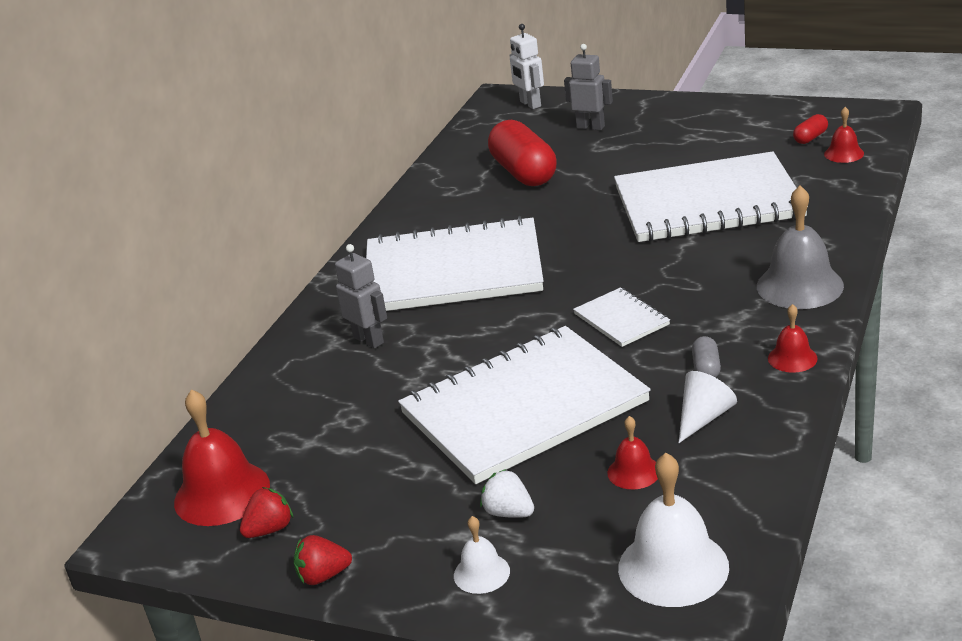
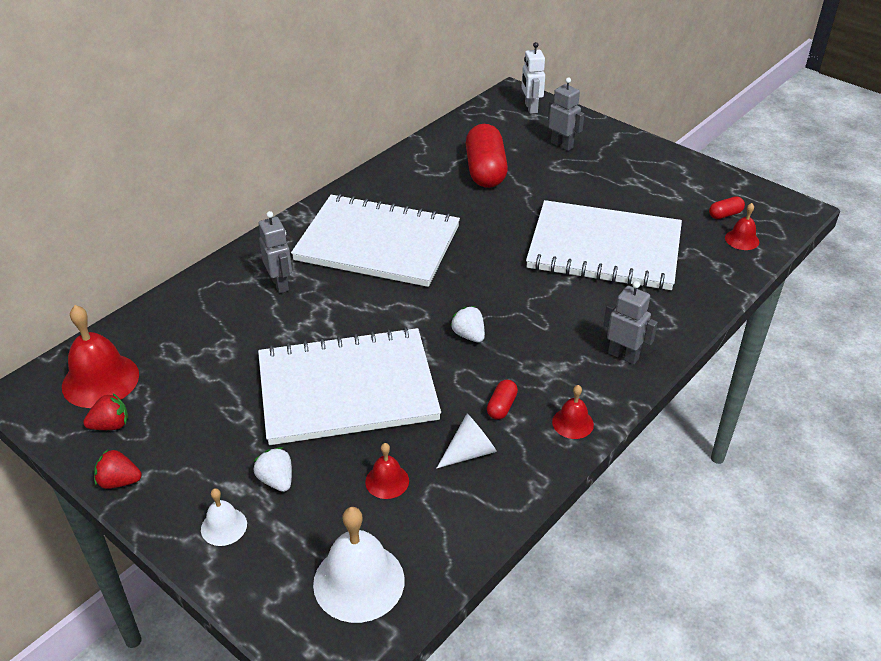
camera: 15 degrees right, 10 degrees up
white notebook [573,287,670,347] -> white strawberry [450,306,485,343]
grey capsule [692,336,721,378] -> red capsule [487,380,518,420]
grey bell [757,186,844,309] -> grey robot [603,281,658,364]

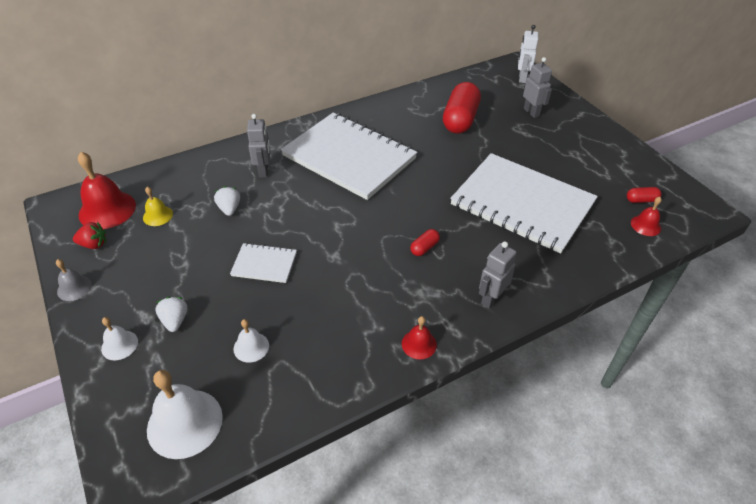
camera: 20 degrees right, 5 degrees up
red strawberry [94,449,142,489] -> grey bell [56,259,92,301]
white notebook [258,327,441,445] -> white notebook [230,243,297,283], size x0.43
red bell [365,443,409,499] -> white bell [234,319,269,363]
white cone [437,414,497,468] -> none
white strawberry [450,306,485,343] -> white strawberry moved to [214,186,240,216]
red capsule [487,380,518,420] -> red capsule moved to [410,229,440,256]
grey robot [603,281,658,364] -> grey robot turned 105 degrees counterclockwise [479,241,517,308]
none -> yellow bell [143,187,173,226]

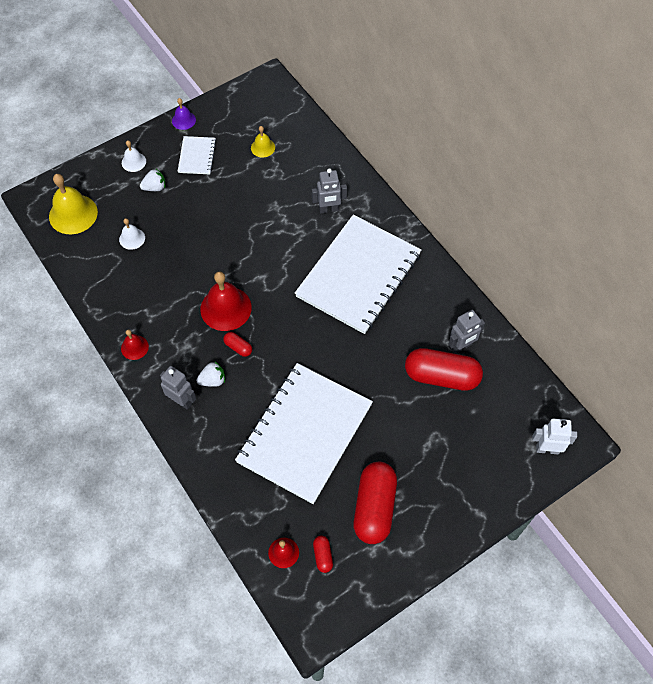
camera: 85 degrees right, 15 degrees up
grey bell [56,259,92,301] -> purple bell [172,98,196,130]
red strawberry [73,222,106,249] -> none
red bell [78,152,136,229] -> red bell moved to [200,271,252,331]
white bell [147,370,223,459] -> yellow bell [49,174,98,234]
white strawberry [214,186,240,216] -> white strawberry moved to [196,362,225,387]
white notebook [230,243,297,283] -> white notebook moved to [178,136,216,174]
grey robot [523,57,552,118] -> grey robot moved to [448,310,485,354]
none -> red capsule [354,462,397,544]

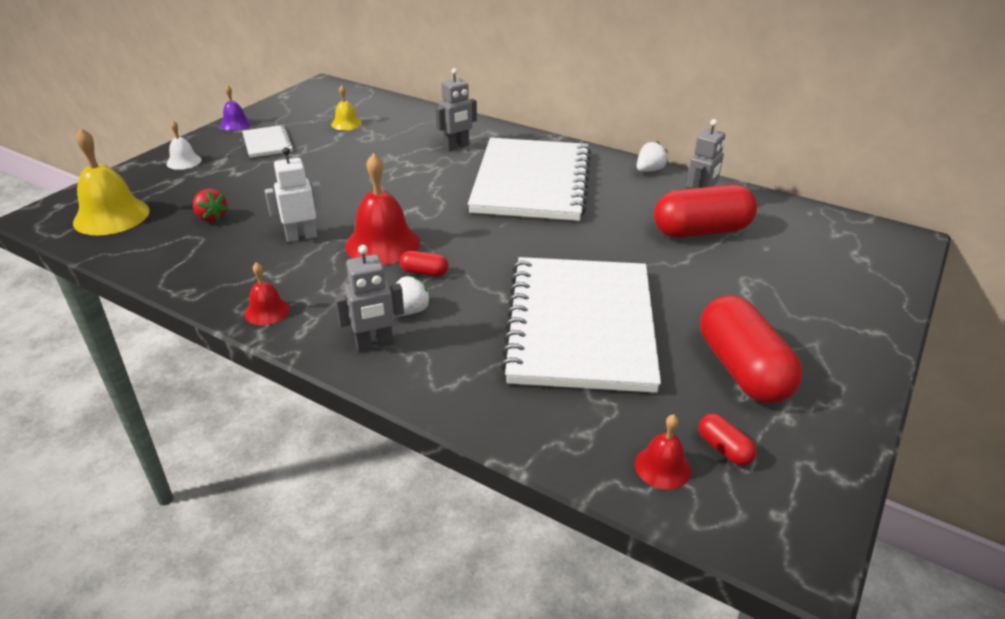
camera: 25 degrees left, 25 degrees down
white bell [119,218,145,250] -> red strawberry [193,189,229,222]
white strawberry [140,169,165,191] -> white strawberry moved to [637,141,668,172]
grey robot [160,366,196,410] -> grey robot turned 150 degrees clockwise [335,245,404,352]
white robot [532,419,577,454] -> white robot moved to [265,147,324,242]

